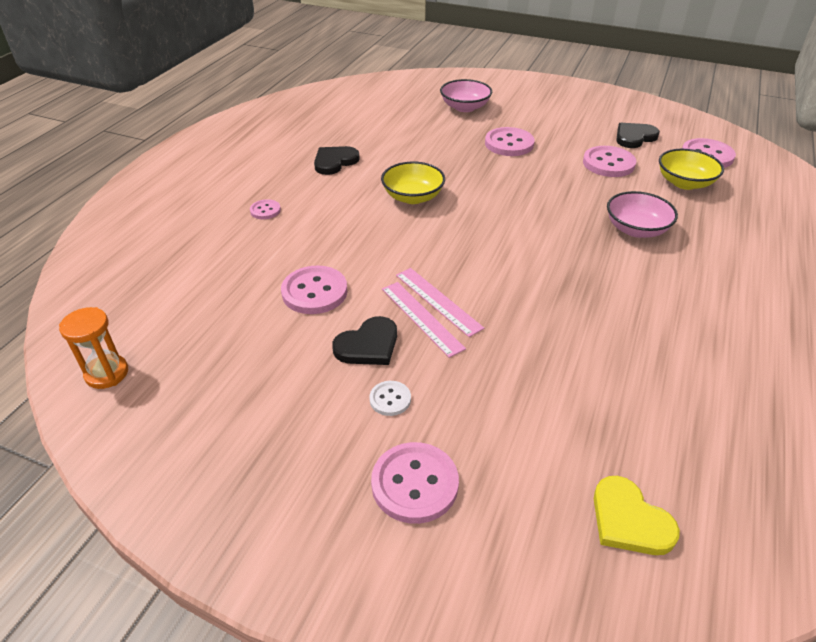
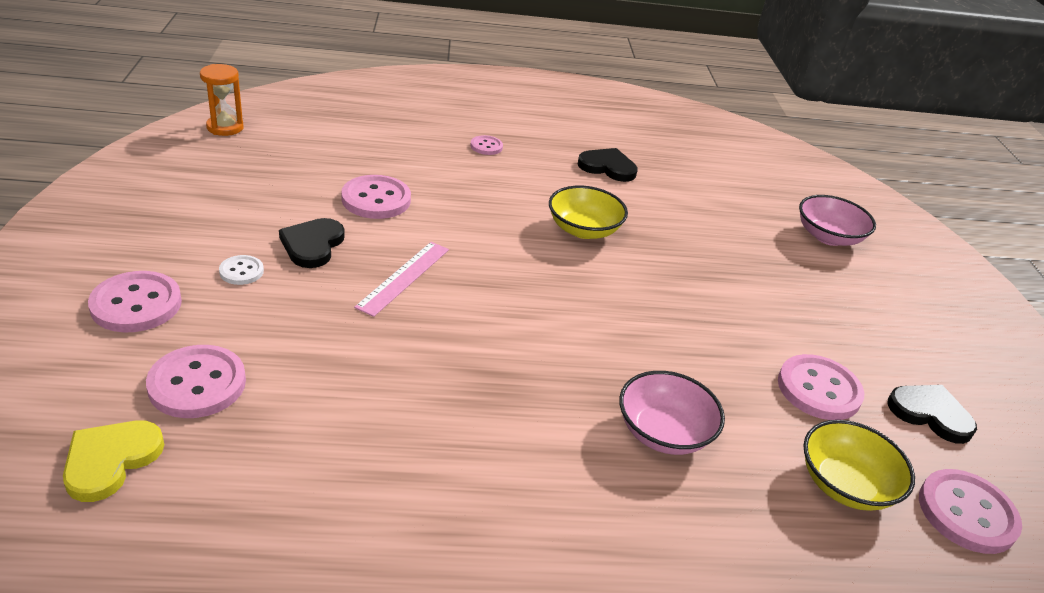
camera: 60 degrees right, 5 degrees down
black heart [332,316,397,365] -> black heart turned 75 degrees clockwise [279,218,345,268]
pink ruler [382,282,466,358] -> none
pink button [485,127,535,156] -> pink button moved to [146,345,246,418]

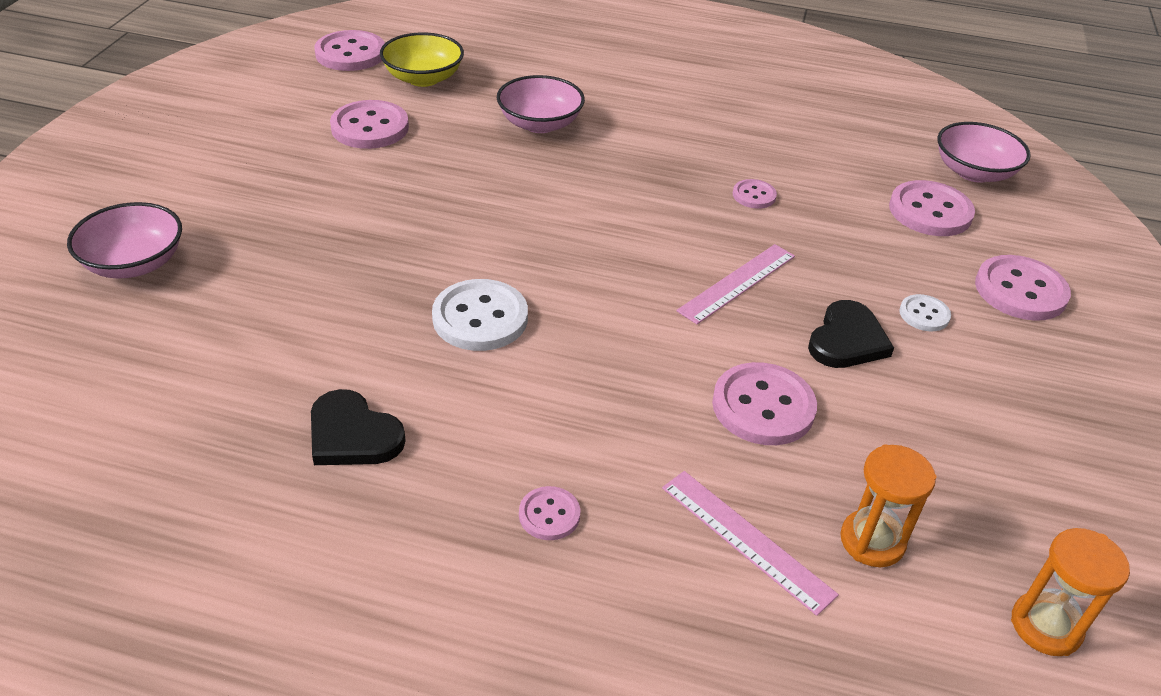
camera: 160 degrees left, 5 degrees up
yellow heart [63,420,164,502] -> pink bowl [937,122,1031,183]
yellow bowl [549,186,628,239] -> white button [432,279,528,351]
black heart [887,385,977,444] -> none
none -> pink ruler [662,471,839,616]
none -> pink button [733,179,777,209]
none -> orange hourglass [840,444,936,567]

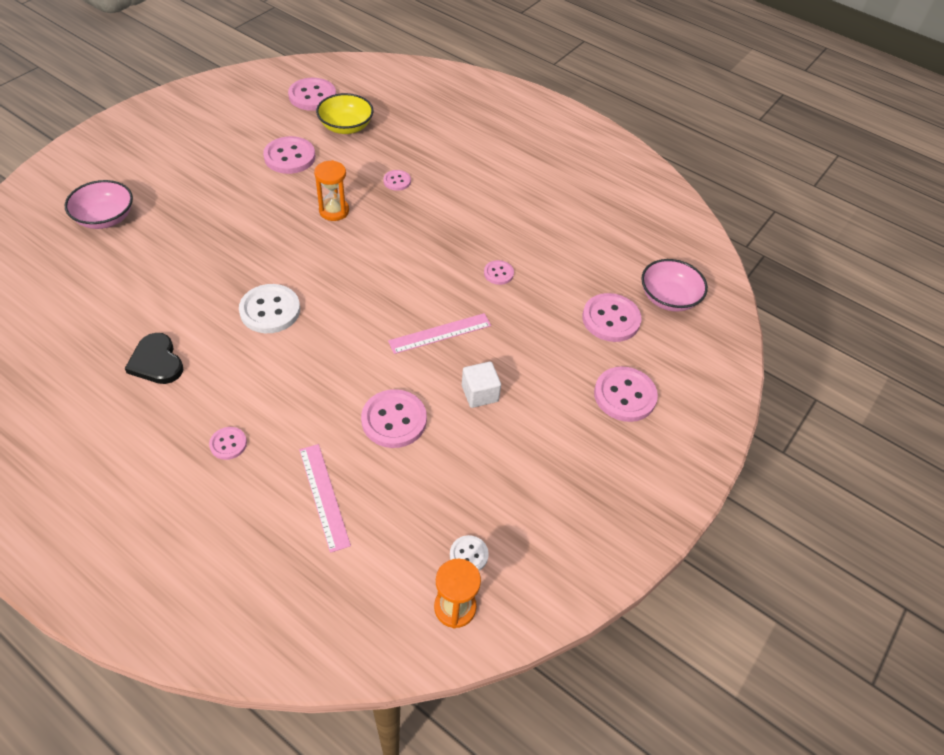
camera: 20 degrees right, 10 degrees up
pink bowl [497,75,585,133] -> pink button [383,170,411,191]
black heart [808,300,894,368] -> white cube [462,362,501,408]
orange hourglass [840,444,936,567] -> orange hourglass moved to [314,160,349,221]
white button [899,294,951,331] -> white button moved to [450,535,489,571]

